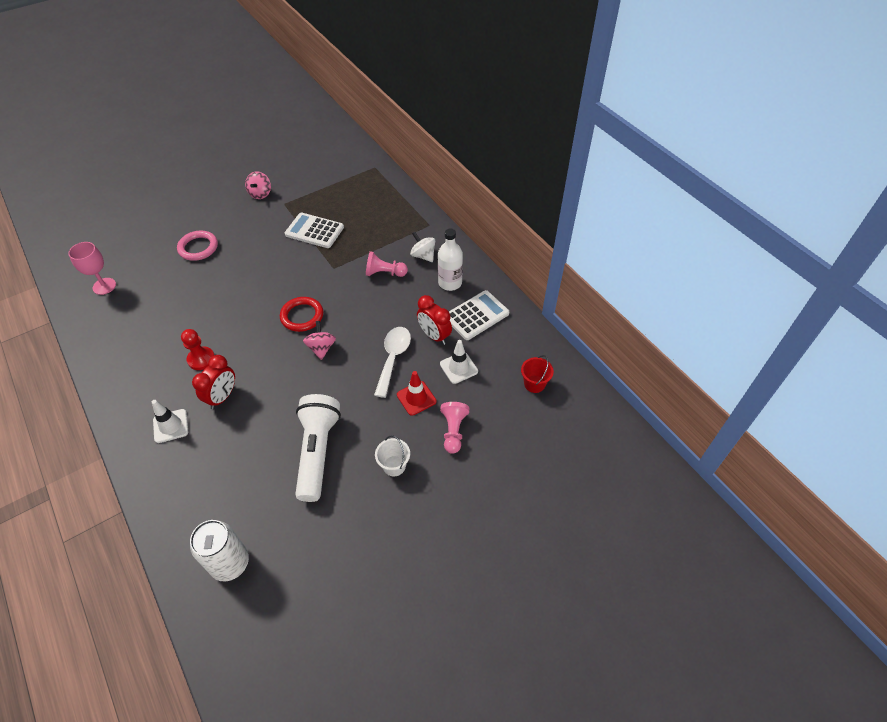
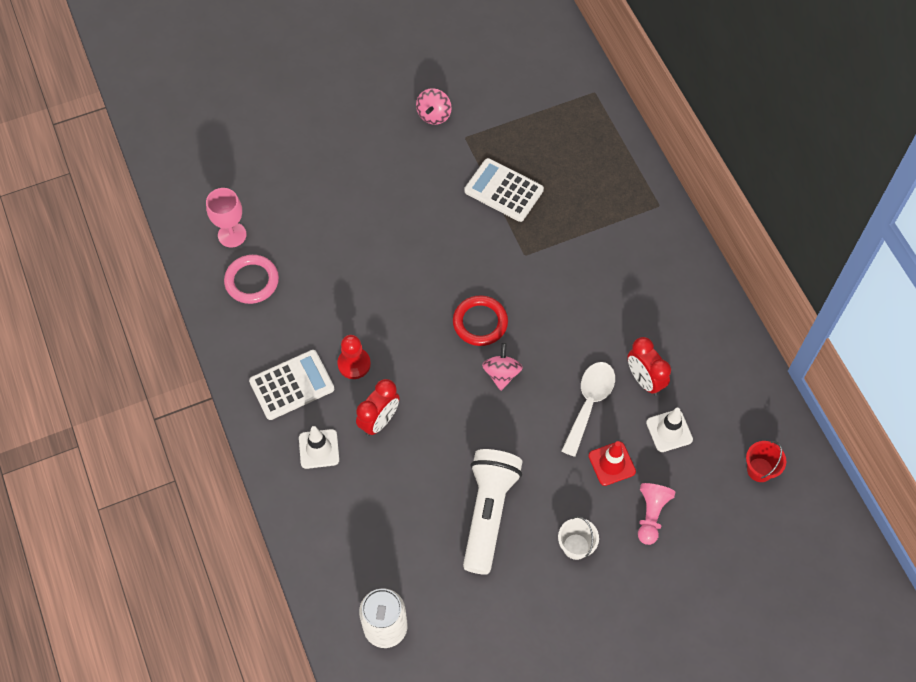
camera: 10 degrees right, 10 degrees up
pink ring [177,231,218,261] -> pink ring moved to [224,255,279,304]
pink pawn [366,251,408,277] -> none
white spinning top [410,232,435,262] -> none
white bottle [438,229,463,291] -> none
white calculator [449,290,509,340] -> white calculator moved to [249,350,334,420]

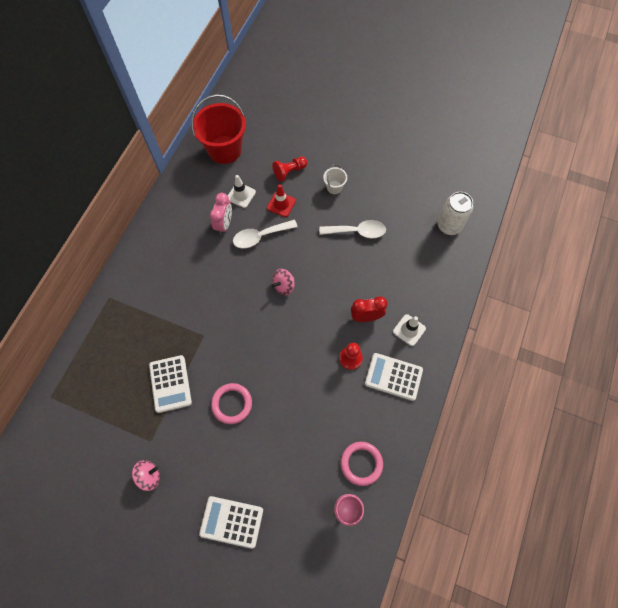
camera: 135 degrees left, 5 degrees up
red ring [453,295,508,346] -> none
white flashlight [463,449,523,575] -> white spoon [319,220,386,238]
red clock [627,337,671,396] -> pink clock [210,193,232,235]
pink pawn [638,483,675,545] -> red pawn [272,157,307,182]
red bucket [746,441,786,482] -> red bucket [191,94,246,164], size x2.21
none -> white calculator [199,496,263,549]
none -> pink ring [211,383,252,424]

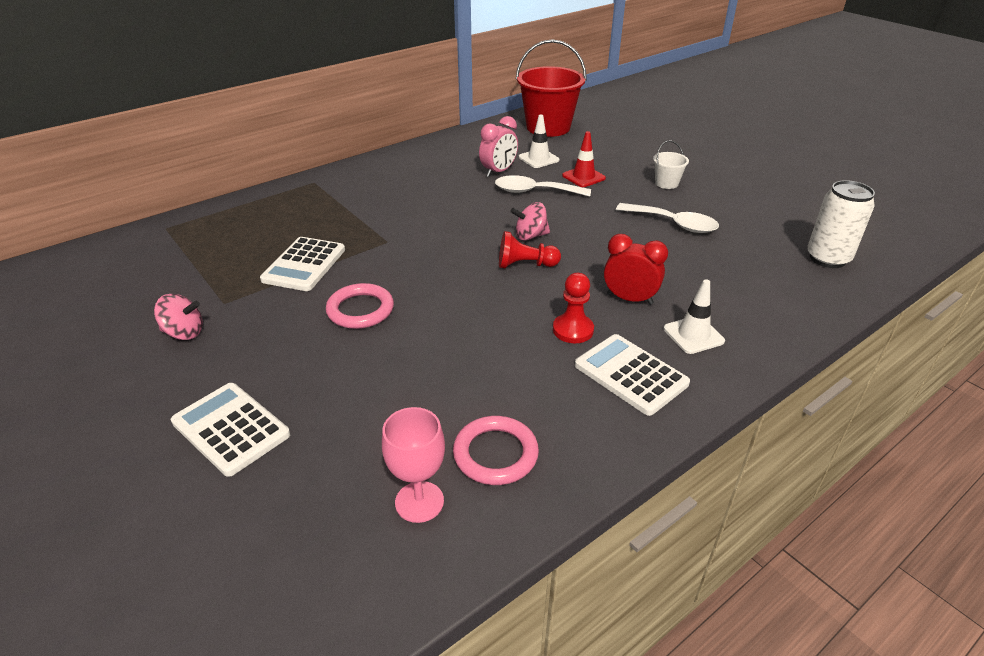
camera: 30 degrees right, 30 degrees down
red pawn [272,157,307,182] -> red pawn moved to [499,231,561,268]

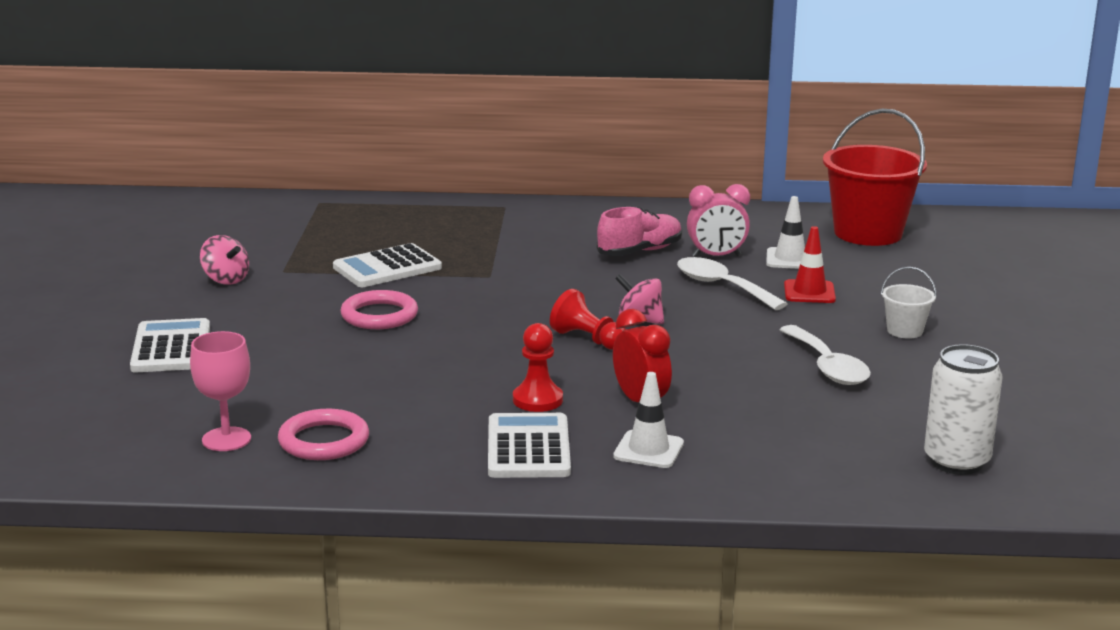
camera: 40 degrees right, 15 degrees down
none -> pink shoe [597,207,682,256]

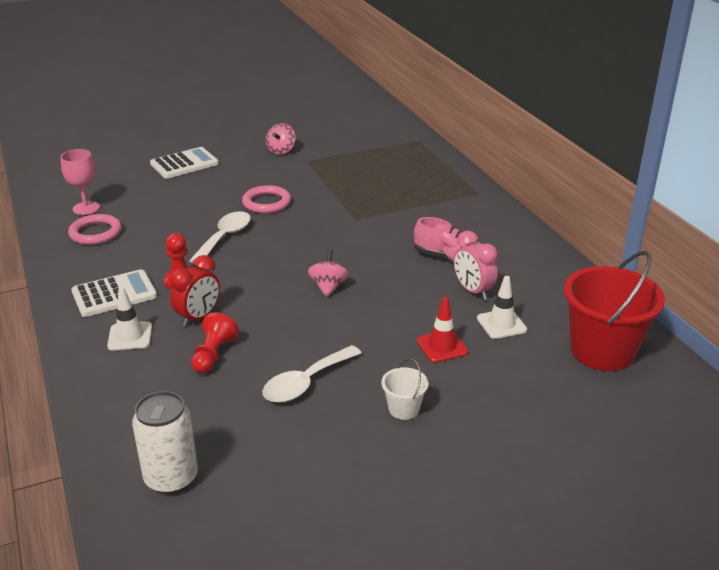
camera: 65 degrees right, 10 degrees up
white calculator [333,243,442,287] -> none
red pawn [550,289,626,350] -> red pawn moved to [191,312,239,374]
white spoon [677,257,788,310] -> white spoon moved to [189,211,251,263]

